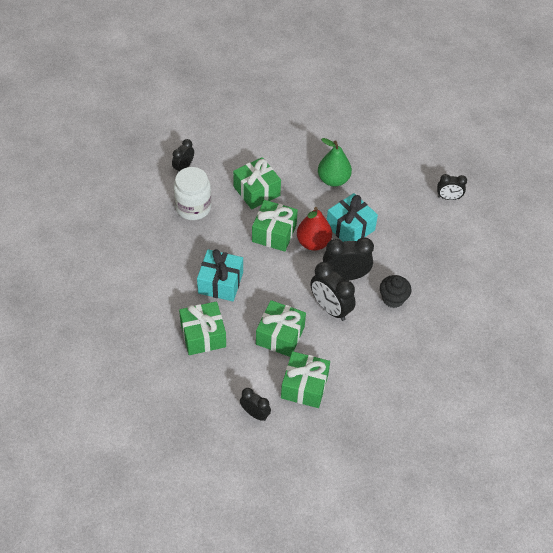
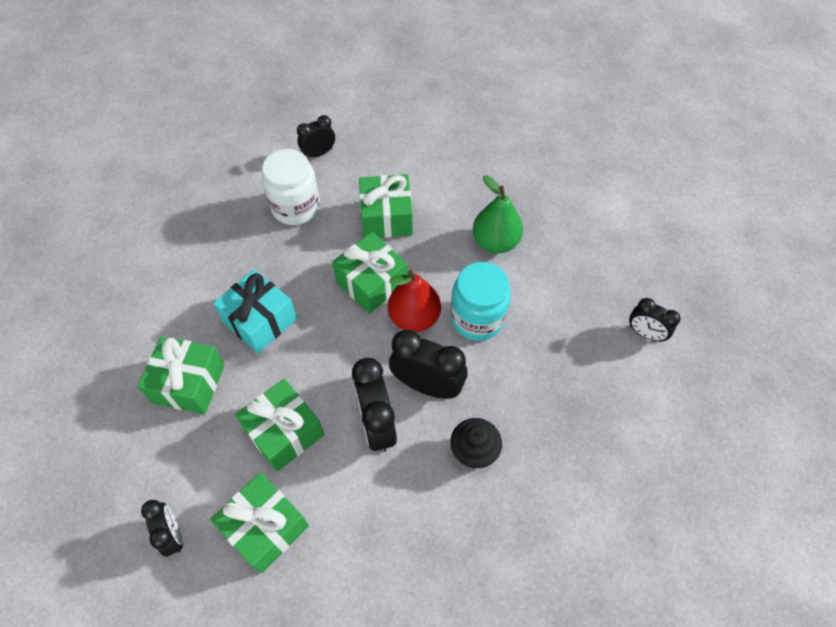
camera: 30 degrees right, 5 degrees up
turquoise gift [327,193,378,242] -> turquoise jar [451,262,511,341]

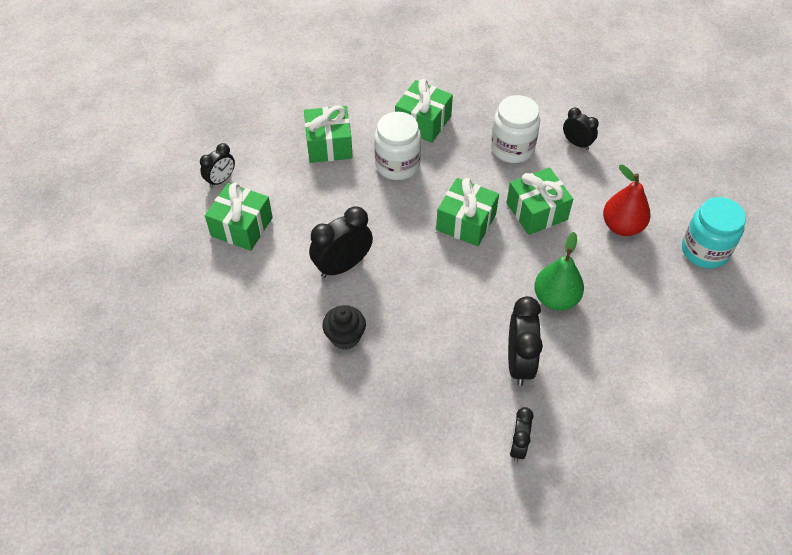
camera: 70 degrees right, 5 degrees down
turquoise gift [213,269,297,353] -> white jar [374,112,421,180]
green gift [235,379,324,472] -> green gift moved to [395,79,453,143]
red pear [388,270,441,332] -> red pear moved to [603,165,650,236]
black clock [389,330,468,399] -> black clock moved to [508,296,543,386]
turquoise jar [451,262,511,341] -> turquoise jar moved to [682,197,746,269]

